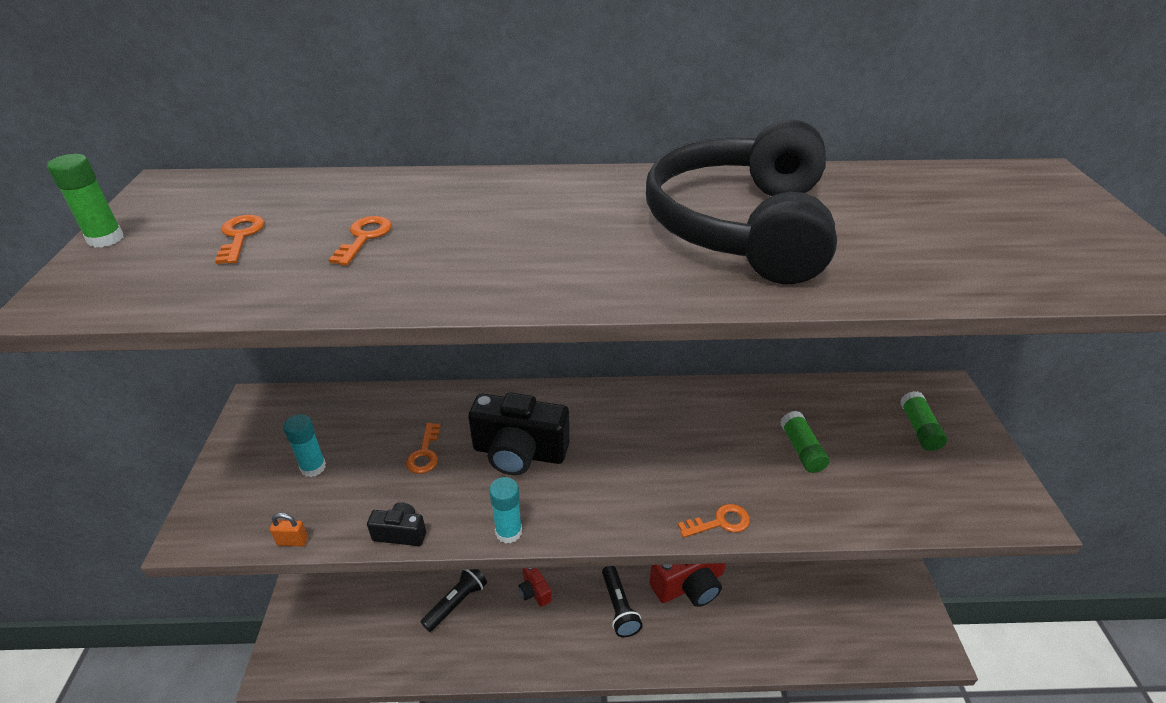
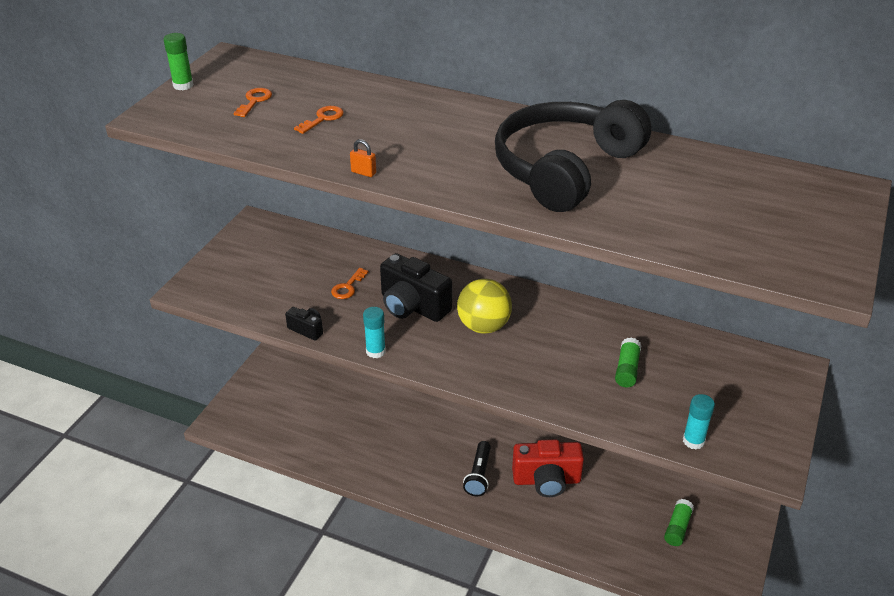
camera: 25 degrees right, 0 degrees up
orange padlock [270,513,308,546] -> orange padlock moved to [350,139,376,177]
turquoise glue stick [283,414,326,477] -> turquoise glue stick moved to [683,394,715,449]
black flashlight [421,569,487,632] -> none
red camera [518,568,552,607] -> none
orange key [678,504,750,538] -> none
green glue stick [900,391,947,451] -> green glue stick moved to [664,499,694,546]
none -> yellow ball [457,279,512,334]

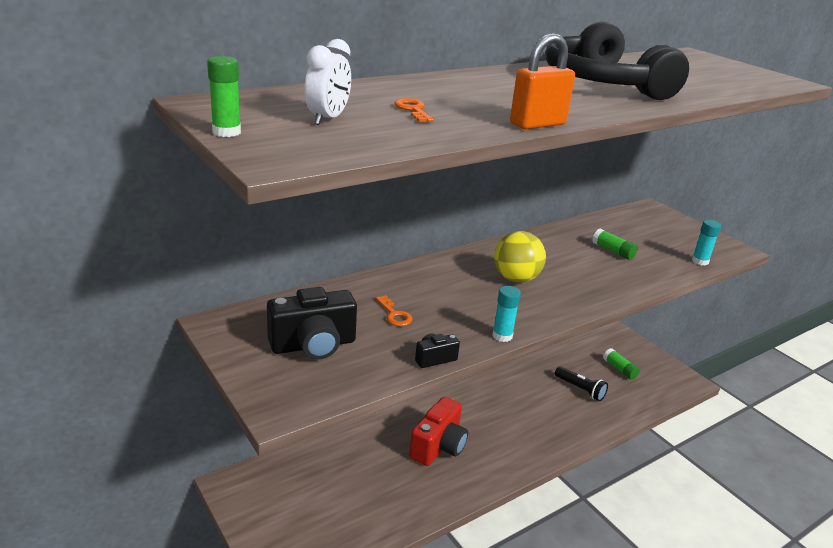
camera: 60 degrees left, 10 degrees down
orange key [233,88,272,117] -> white clock [304,39,351,125]
orange padlock [350,139,376,177] -> orange padlock [510,33,575,129], size x2.19
black camera [380,253,452,322] -> black camera moved to [267,287,357,360]
black flashlight [463,441,491,496] -> black flashlight moved to [555,366,608,401]
red camera [512,440,584,497] -> red camera moved to [409,397,468,466]

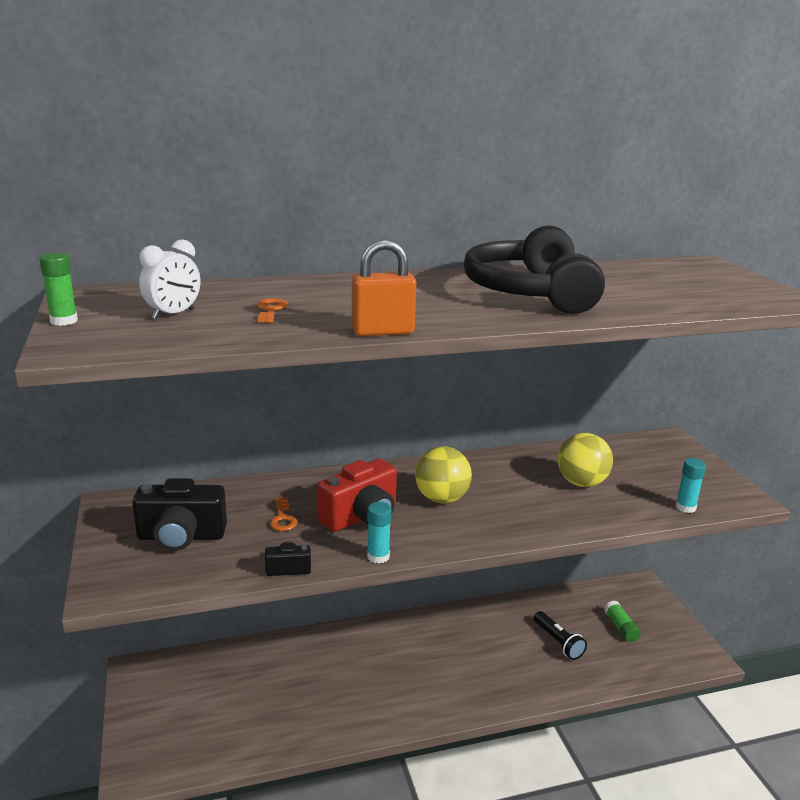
camera: 20 degrees right, 5 degrees down
red camera [409,397,468,466] -> red camera moved to [317,459,397,532]
green glue stick [592,229,638,260] -> yellow ball [558,433,613,487]

